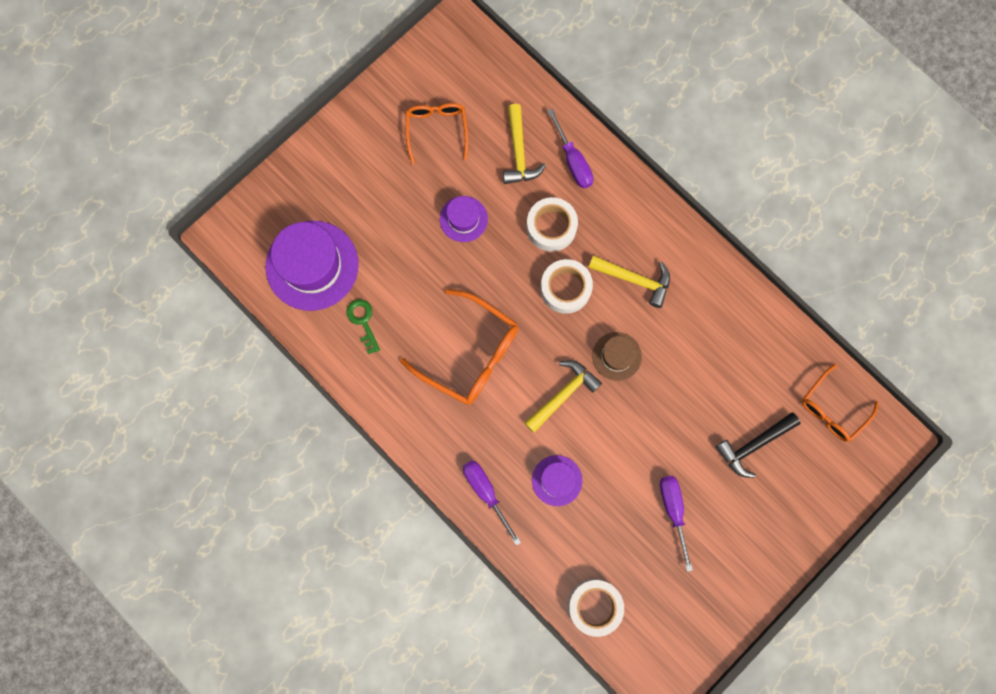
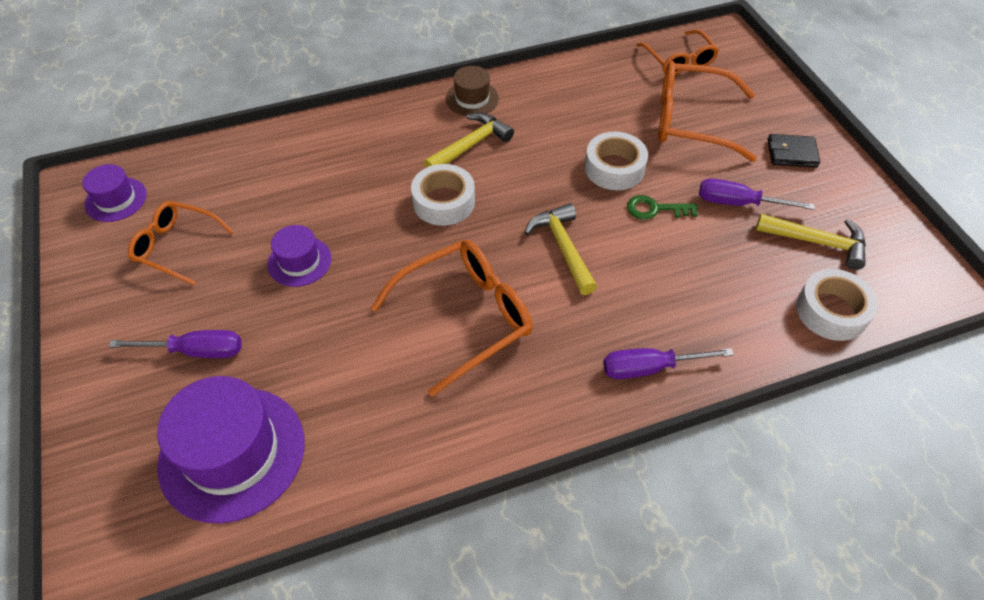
camera: 65 degrees left, 25 degrees down
green key [346,299,380,354] -> green key moved to [627,195,698,220]
yellow hammer [503,104,546,184] -> yellow hammer moved to [756,214,866,270]
white tape [526,197,578,252] -> white tape moved to [585,132,648,190]
purple hat [532,455,582,506] -> purple hat moved to [82,164,147,222]
purple screwdriver [548,109,593,189] -> purple screwdriver moved to [109,330,242,358]
brown hat [592,332,642,381] -> brown hat moved to [446,66,499,116]
black hammer [715,412,801,478] -> orange glasses [658,61,757,162]
none -> black wallet [768,134,820,168]

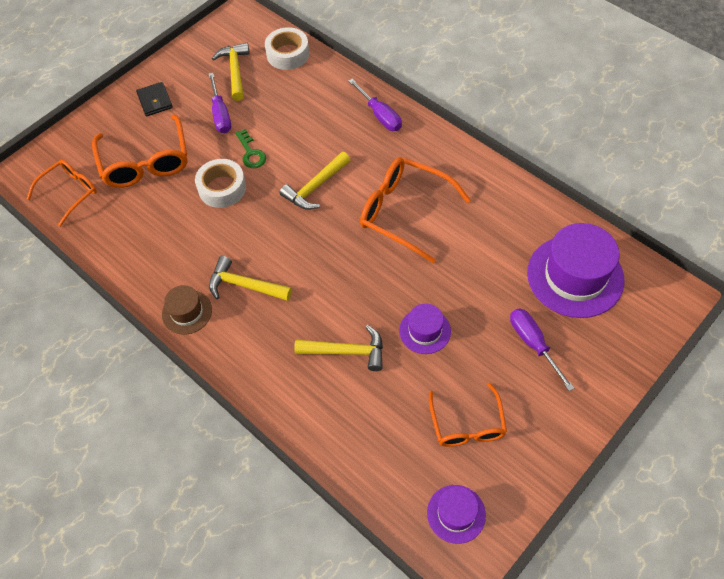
camera: 115 degrees left, 5 degrees up
white tape [411,164,475,226] -> none
none -> yellow hammer [294,325,383,371]

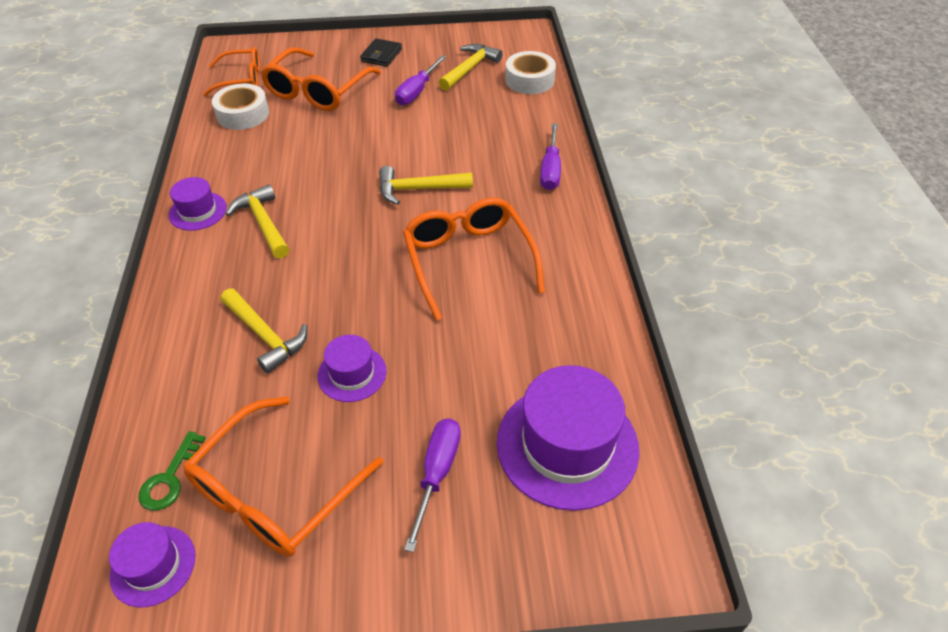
camera: 40 degrees right, 10 degrees down
brown hat [162,285,212,335] -> purple hat [169,177,227,231]
white tape [195,159,246,208] -> white tape moved to [212,84,269,130]
green key [235,129,266,168] -> green key moved to [138,431,206,511]
orange glasses [429,383,507,447] -> orange glasses [183,396,383,557], size x1.55

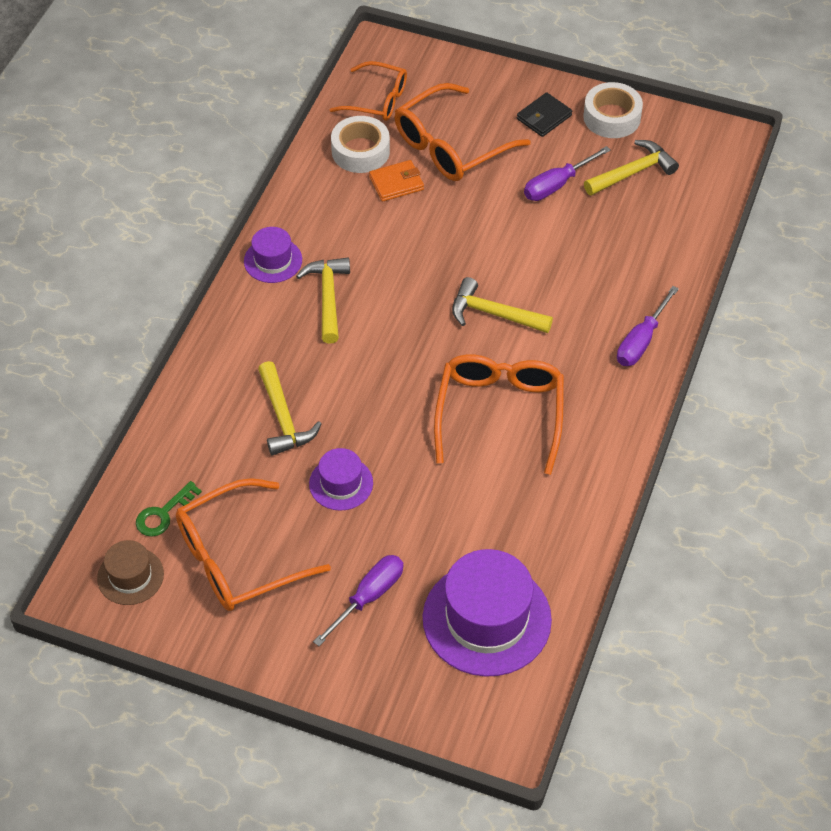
camera: 25 degrees right, 5 degrees up
purple hat [109,522,195,607] -> brown hat [97,540,164,605]
white tape [505,51,556,94] -> white tape moved to [583,82,643,138]
none -> orange wallet [369,160,424,202]

